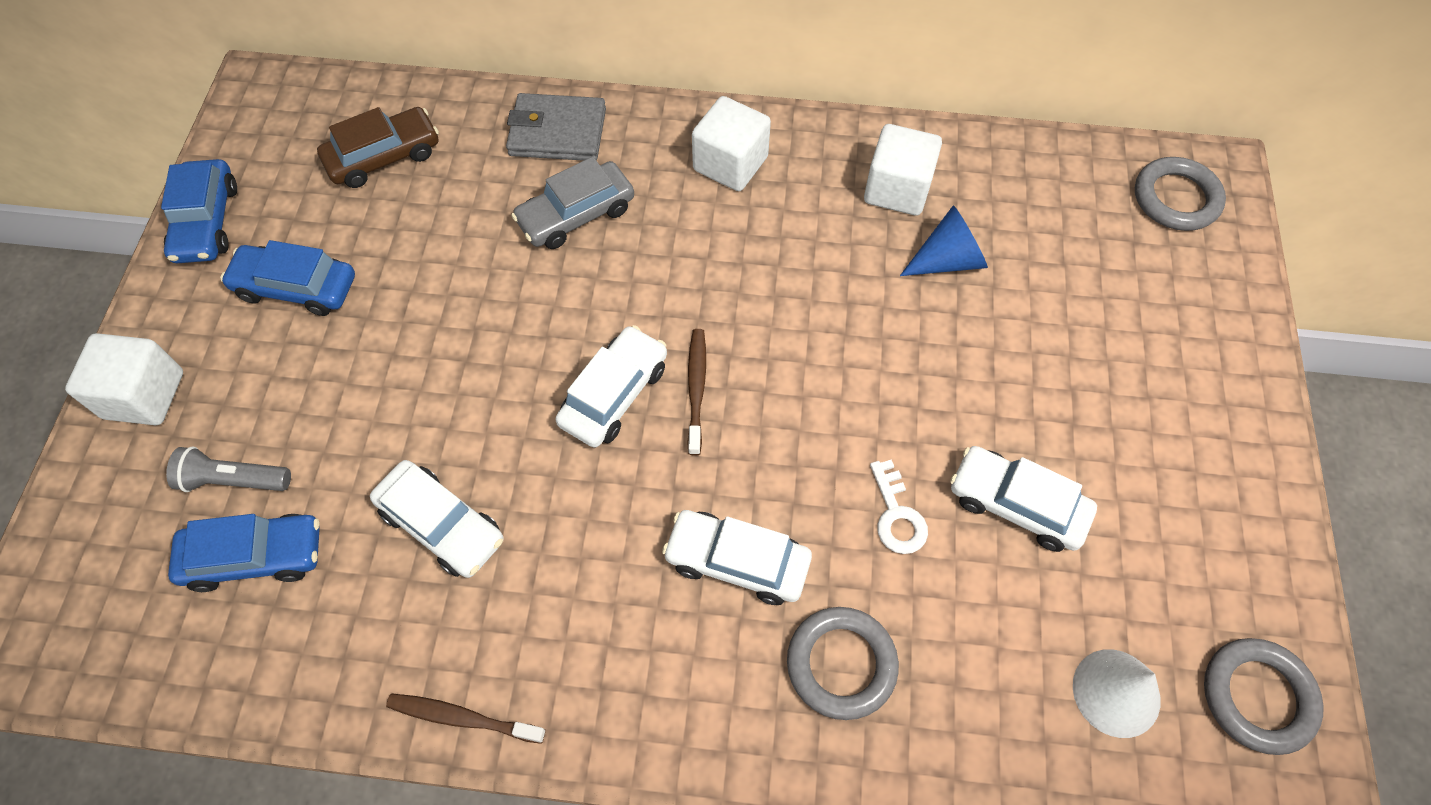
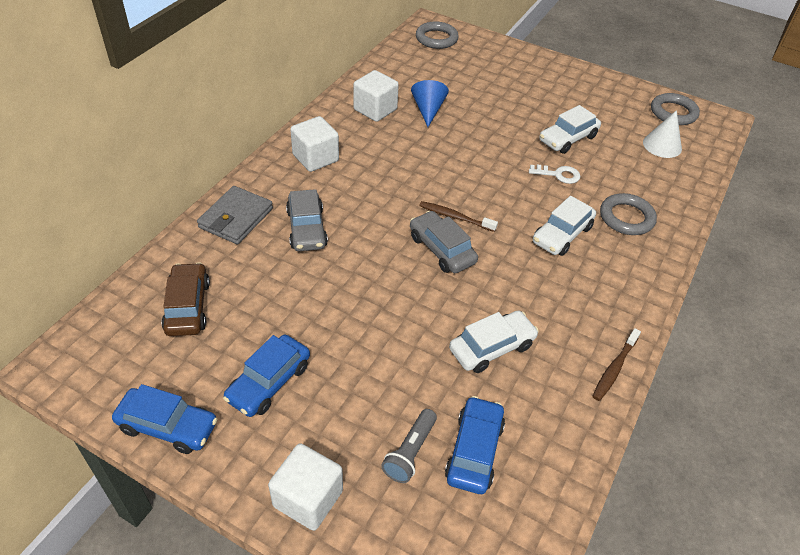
camera: 70 degrees left, 15 degrees down
white car [555,325,667,448] -> grey car [410,211,478,273]

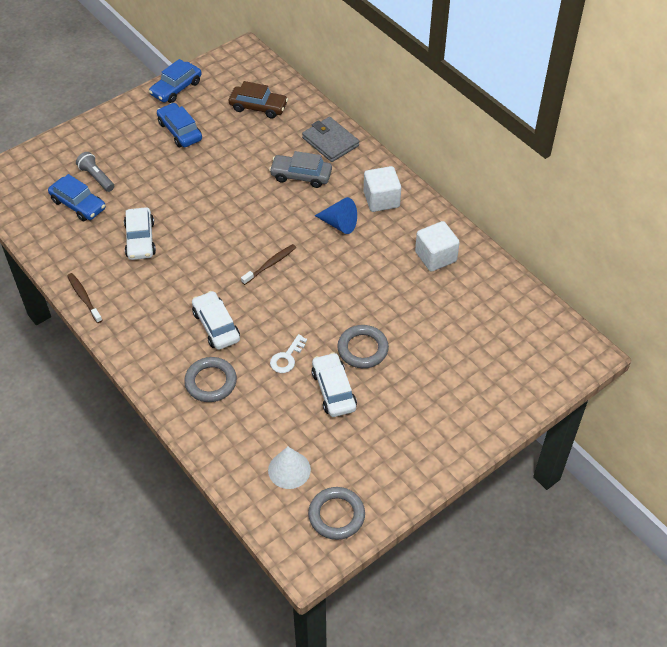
camera: 115 degrees right, 5 degrees up
white cube [268,443,343,531] -> none
grey car [410,211,478,273] -> none
blue cone [411,80,449,127] -> blue cone moved to [315,197,357,234]
grey ring [416,22,459,49] -> grey ring moved to [337,325,389,368]

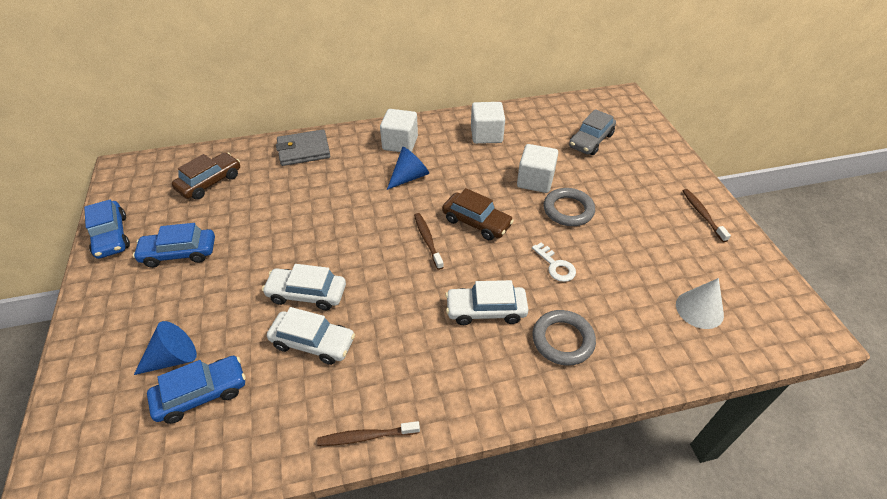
camera: 65 degrees left, 5 degrees down
grey flashlight [76,152,114,192] -> blue cone [134,321,197,375]
grey car [269,151,332,188] -> grey car moved to [569,109,616,155]
grey ring [308,487,365,540] -> none
white car [311,352,357,417] -> white car moved to [262,264,346,310]
none -> brown car [442,188,514,240]
none -> white cube [517,144,558,193]
none -> brown toothbrush [683,189,731,242]

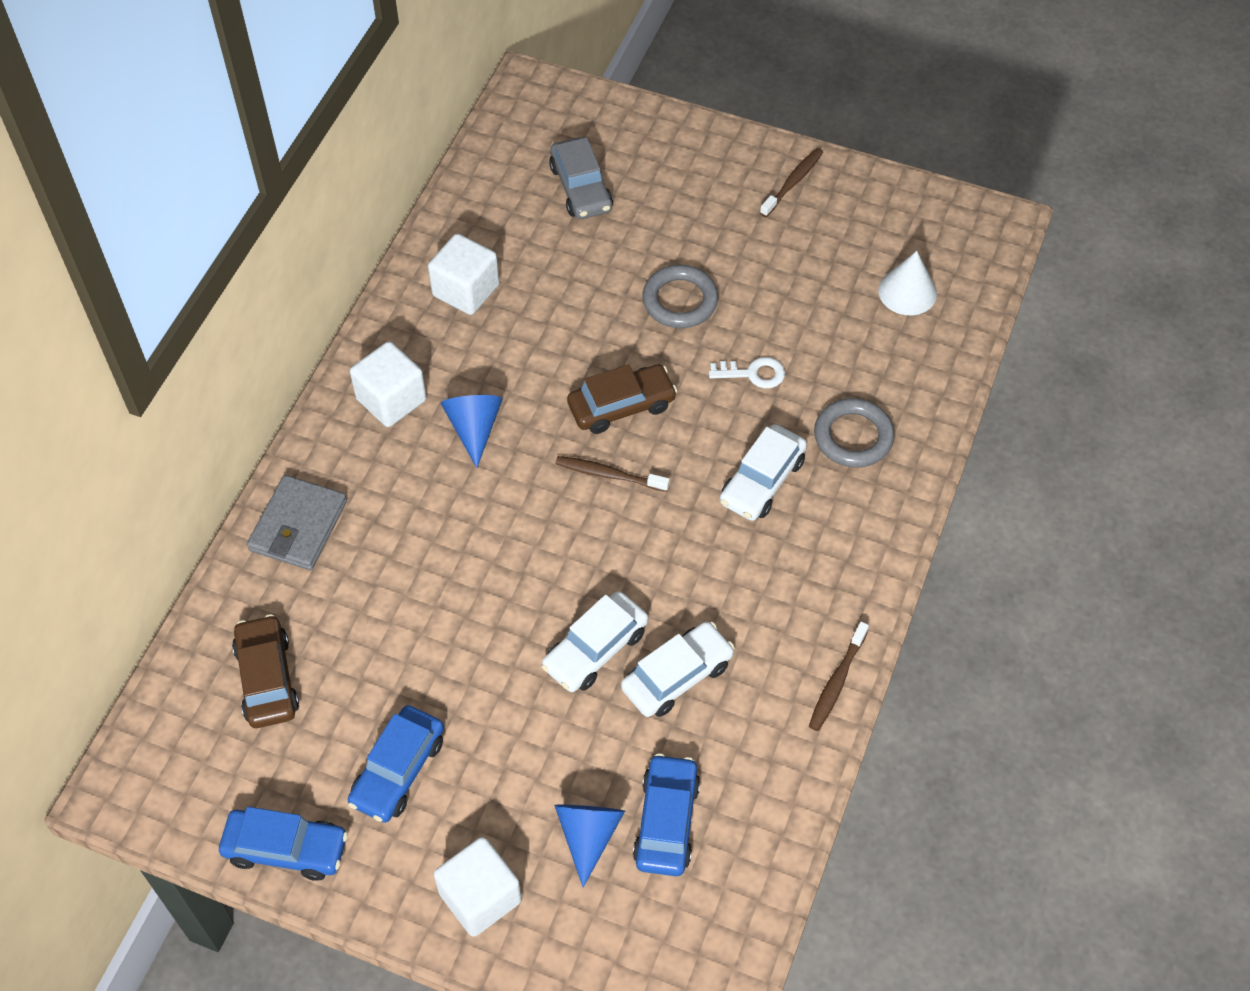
camera: 55 degrees left, 10 degrees up
white cube [517,144,558,193] -> white cube moved to [434,837,522,937]
brown toothbrush [683,189,731,242] -> brown toothbrush turned 105 degrees clockwise [760,148,823,217]

